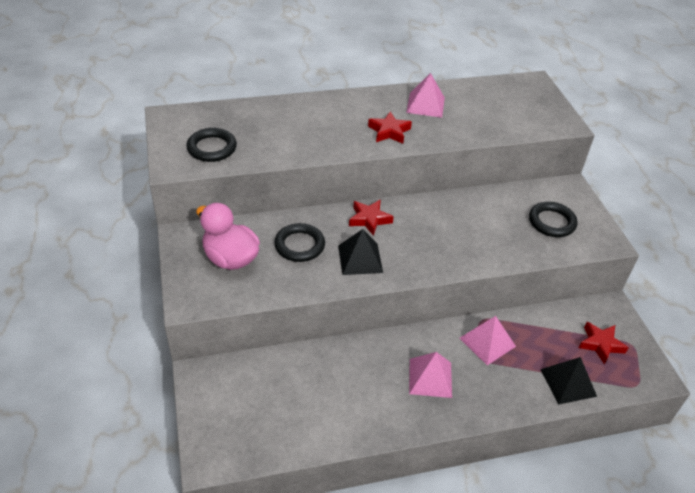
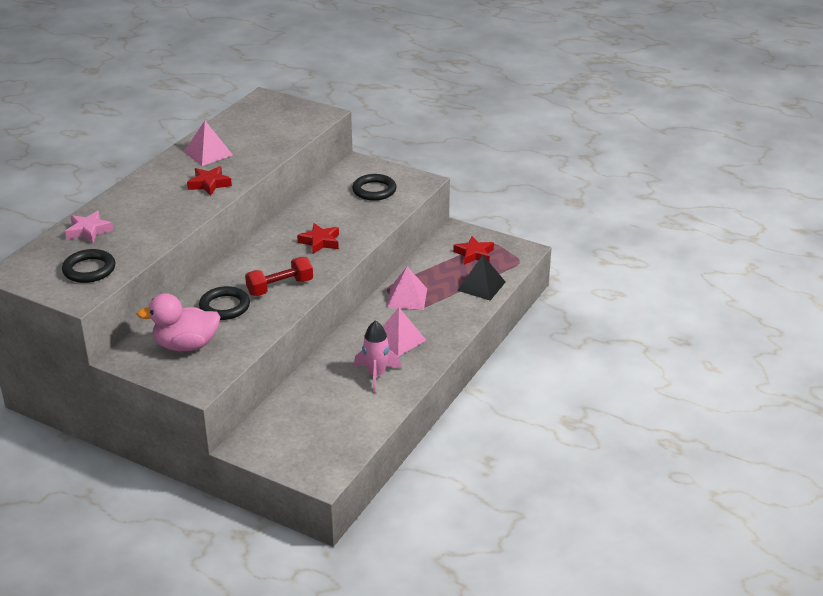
camera: 45 degrees left, 10 degrees down
black pyramid [338,229,383,275] -> red dumbbell [245,257,313,296]
red star [349,200,394,236] -> red star moved to [297,223,339,254]
none -> pink star [65,211,113,243]
none -> pink rocket [354,320,401,393]

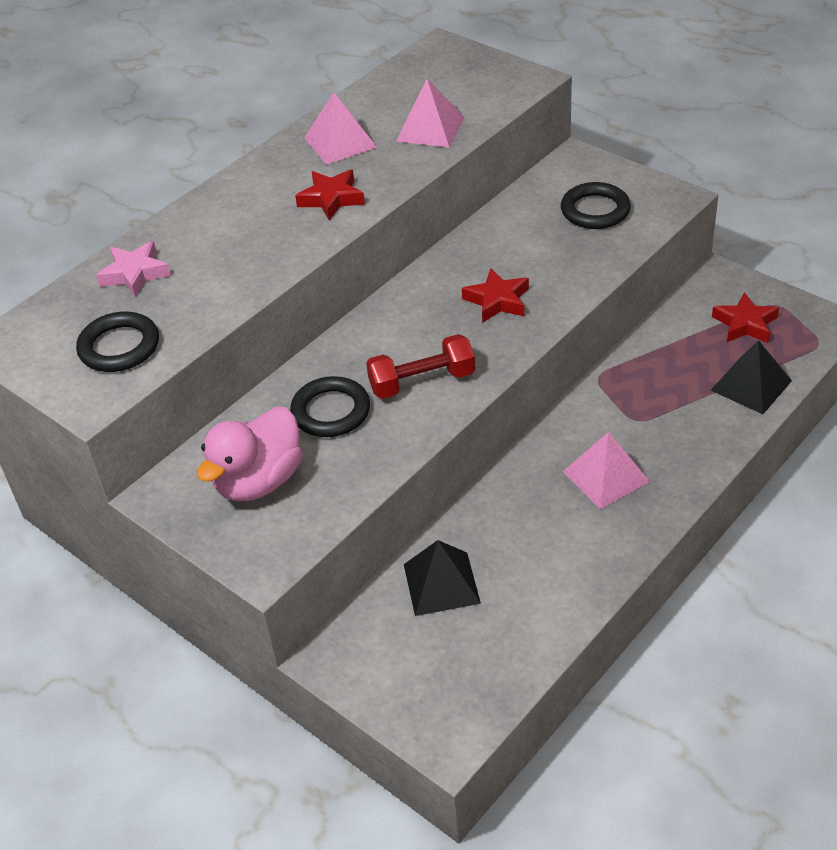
camera: 15 degrees right, 10 degrees up
pink duck [137,293,220,351] -> pink duck turned 60 degrees counterclockwise [197,407,303,501]
pink rocket [354,320,401,393] -> none
pink pyramid [387,266,427,310] -> pink pyramid moved to [396,79,464,148]
none -> black pyramid [404,540,481,616]

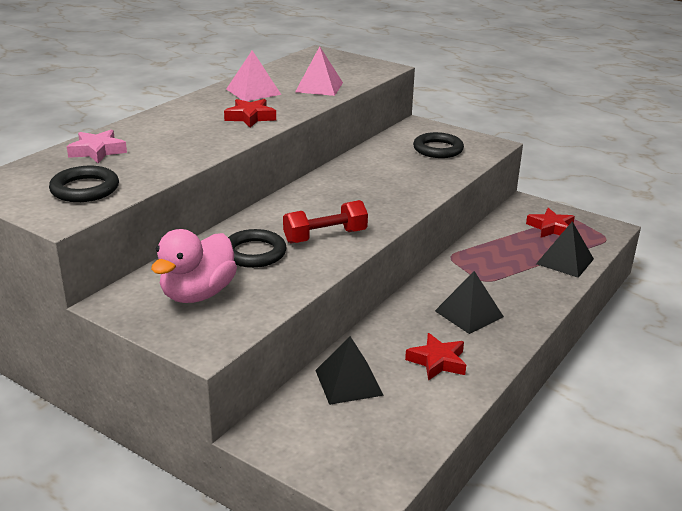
camera: 10 degrees left, 15 degrees down
red star [462,268,529,323] -> red star moved to [405,333,466,381]
pink pyramid [563,432,650,509] -> black pyramid [435,271,504,334]

